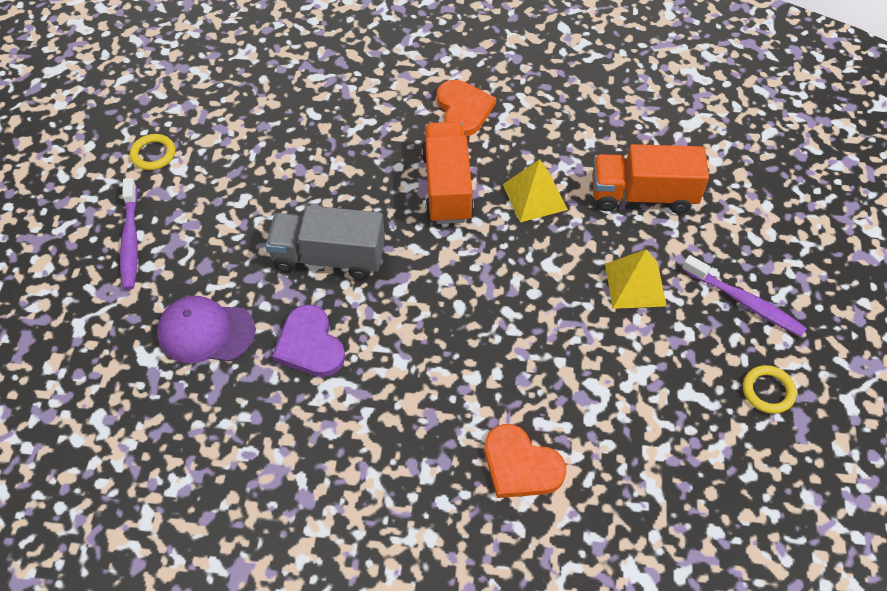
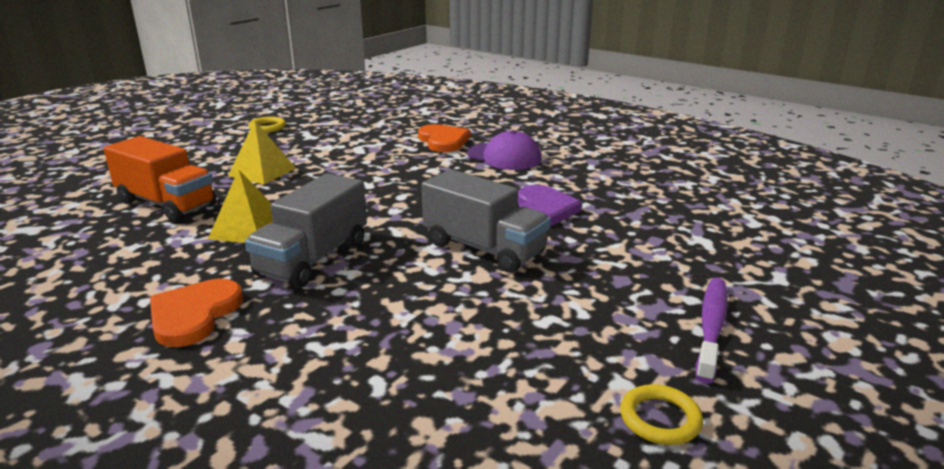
camera: 150 degrees left, 30 degrees down
purple cap [157,296,256,363] -> purple cap moved to [467,130,542,170]
orange truck [421,122,474,224] -> grey truck [245,173,367,288]
purple toothbrush [682,255,807,337] -> none

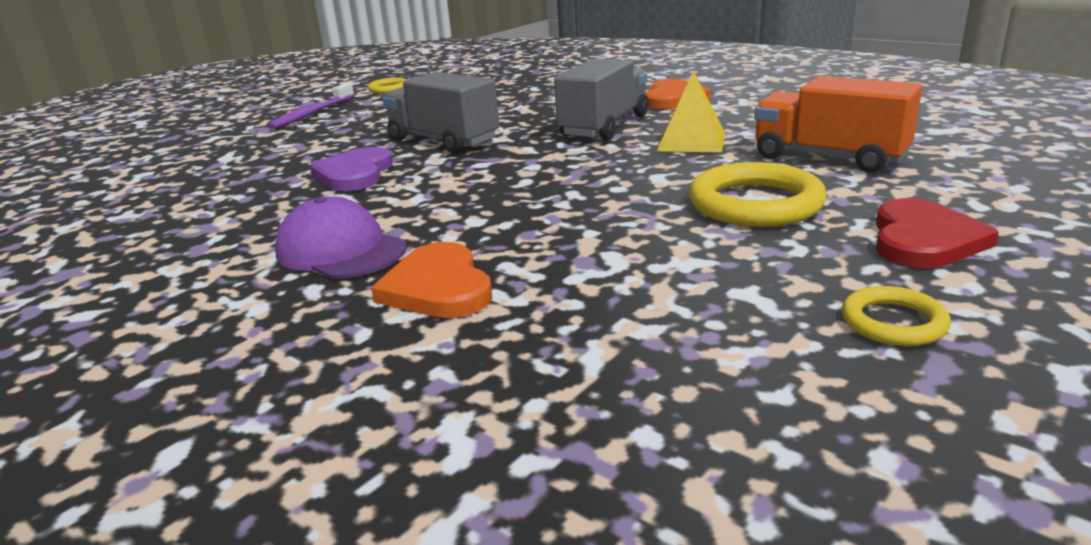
camera: 175 degrees left, 0 degrees up
yellow pyramid [228,121,296,184] -> yellow ring [689,162,827,227]
none -> red heart [876,198,999,268]

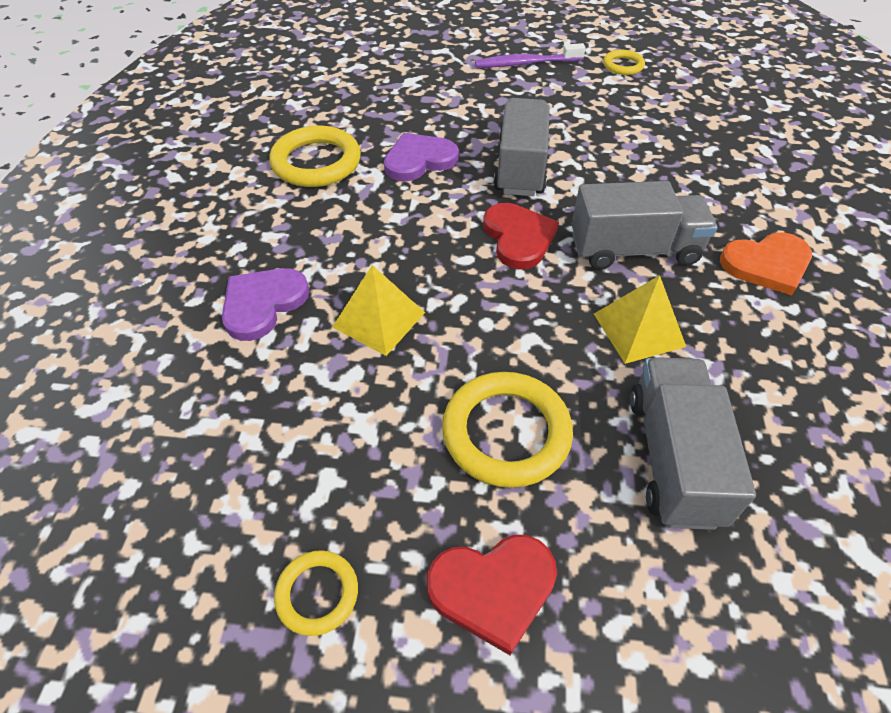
camera: 55 degrees right, 25 degrees up
purple cap [275,196,406,279] -> none
orange heart [371,242,492,318] -> purple heart [222,268,310,341]
orange truck [754,76,922,173] -> grey truck [630,357,756,530]
none -> yellow ring [269,126,361,187]
none -> yellow pyramid [332,265,425,356]
none -> red heart [483,203,559,269]

